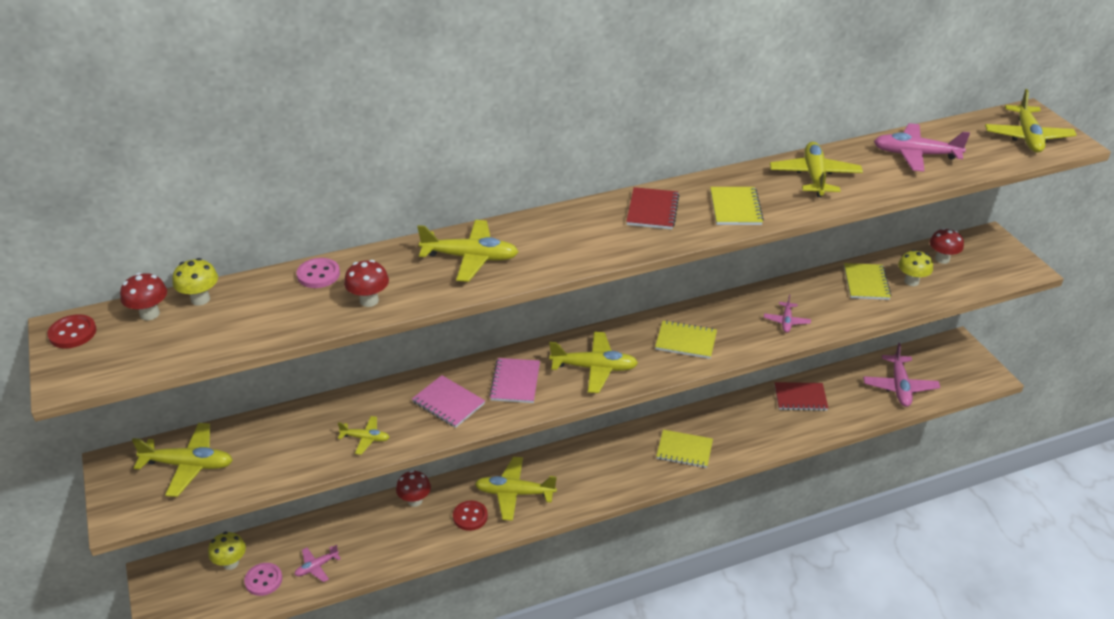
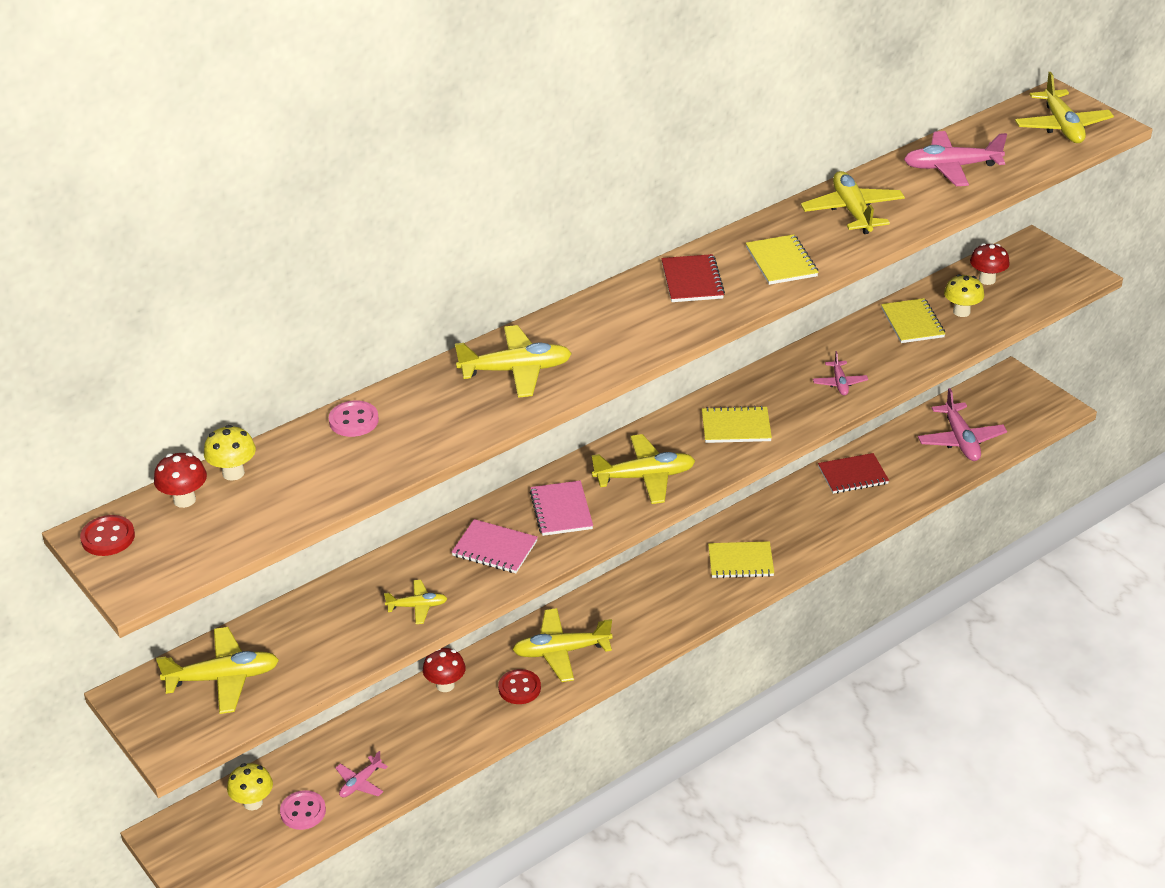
camera: 15 degrees left, 0 degrees up
red mushroom [344,260,389,307] -> none

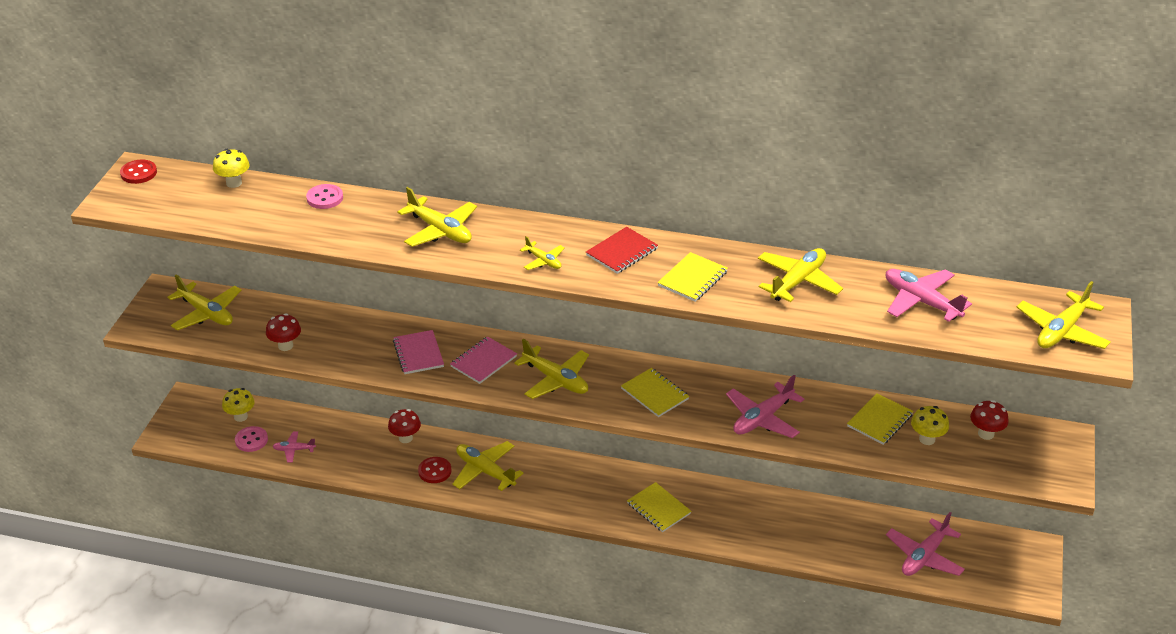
camera: 50 degrees right, 0 degrees up
red mushroom [154,453,207,508] -> red mushroom moved to [266,313,301,351]
yellow plane [384,580,448,624] -> yellow plane moved to [520,236,564,270]
pink plane [813,351,868,396] -> pink plane [726,375,804,438], size x1.81
red notebook [818,453,889,494] -> none

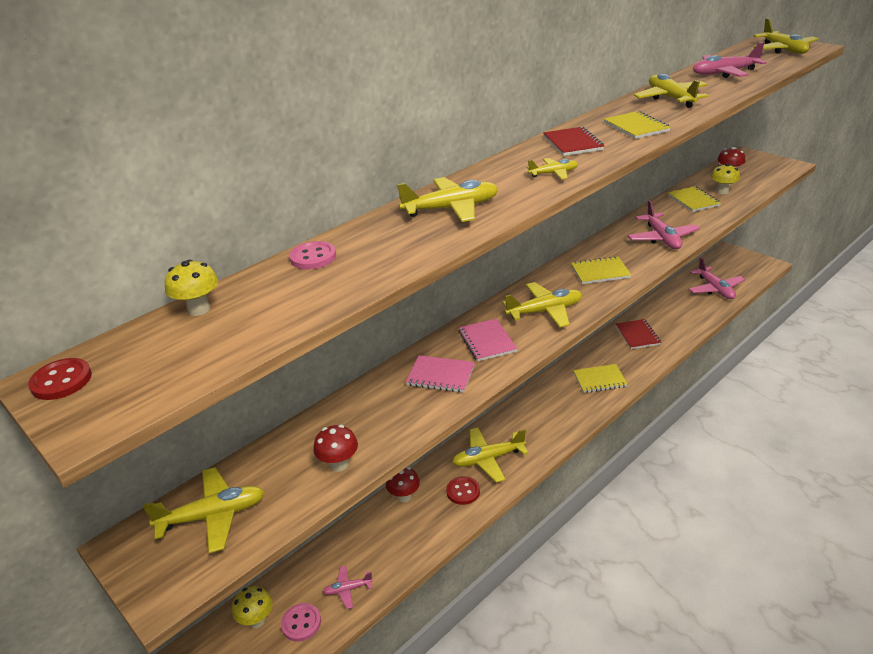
camera: 55 degrees left, 5 degrees down
pink plane [272,432,316,462] -> pink plane turned 45 degrees clockwise [323,566,373,609]
none -> red notebook [616,319,661,349]

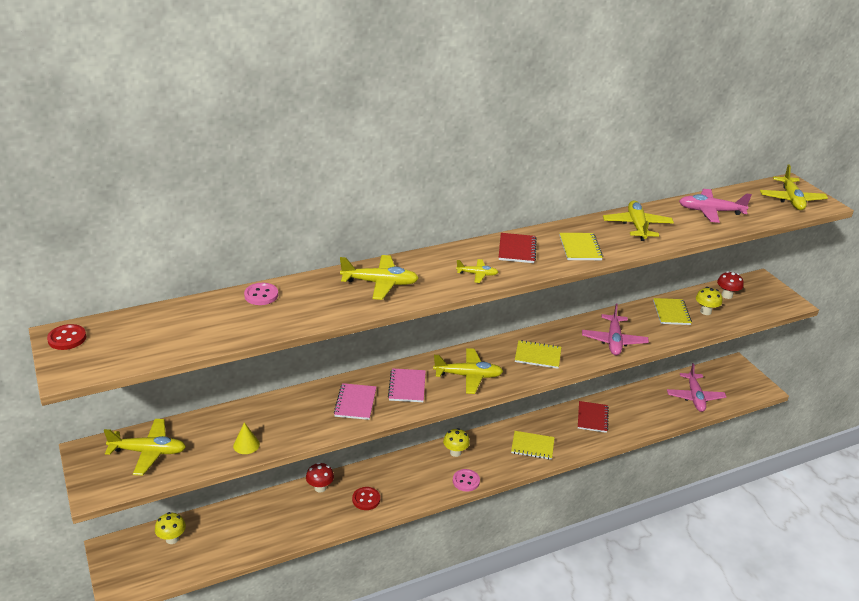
camera: 15 degrees right, 0 degrees up
yellow mushroom [165,260,218,316] -> yellow mushroom moved to [443,428,470,457]
pink button [281,603,321,642] -> pink button moved to [453,469,480,492]
red mushroom [314,425,358,472] -> yellow cone [233,423,260,454]
pink plane [323,566,373,609] -> none
pink notebook [406,355,475,393] -> pink notebook turned 60 degrees clockwise [334,383,376,420]
yellow plane [452,427,529,483] -> none

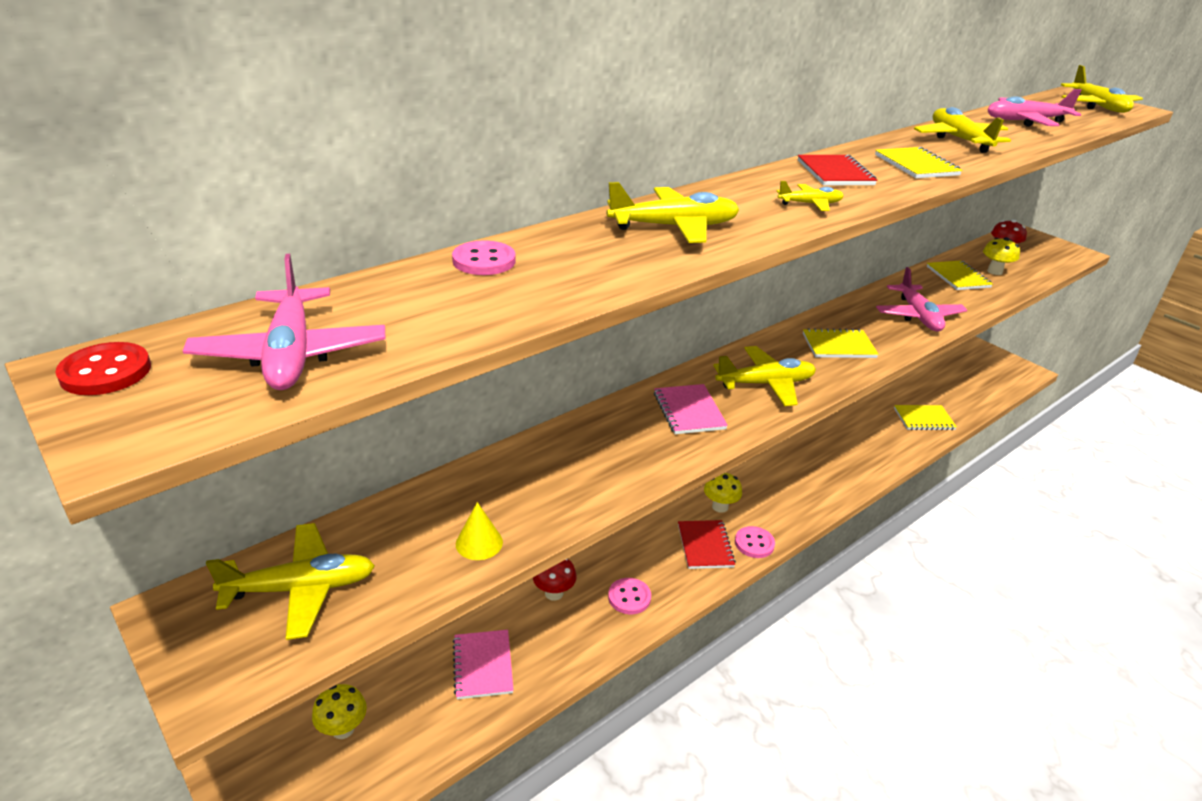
camera: 15 degrees left, 0 degrees up
pink notebook [334,383,376,420] -> pink notebook moved to [453,630,514,699]
red button [352,487,380,510] -> pink button [608,578,651,614]
yellow notebook [511,431,555,460] -> yellow notebook moved to [894,405,957,430]
red notebook [578,401,609,433] -> red notebook moved to [678,520,736,569]
pink plane [667,363,726,412] -> pink plane moved to [183,254,385,390]

